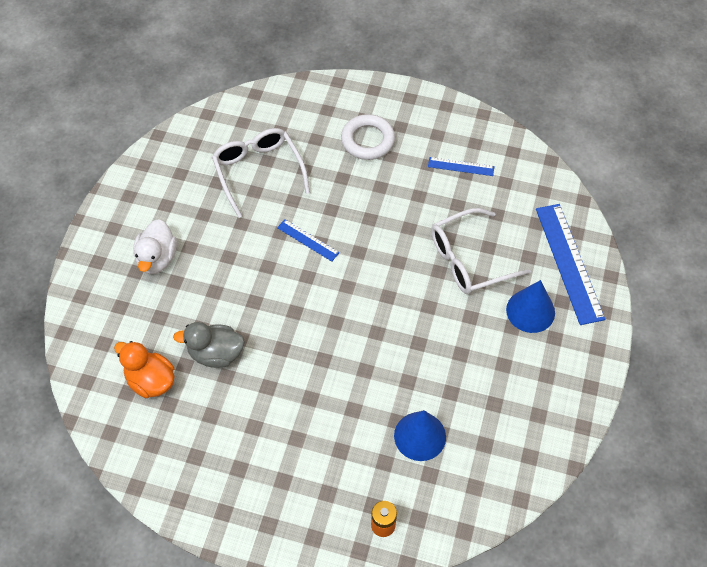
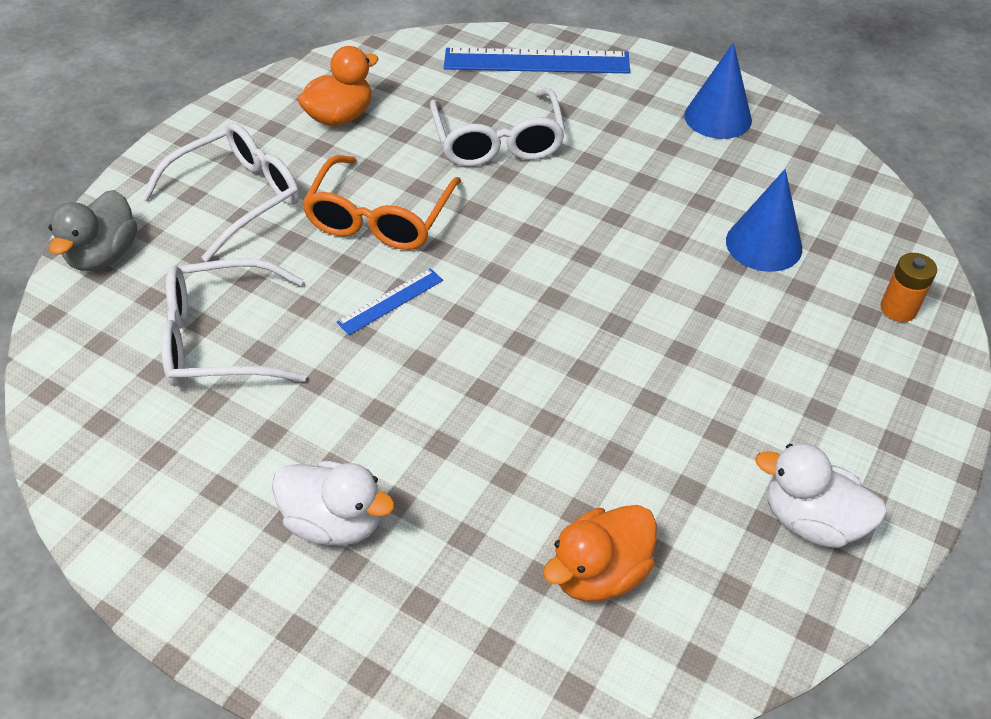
camera: 75 degrees left, 10 degrees down
grey duck [173,322,245,368] -> grey duck moved to [48,190,137,271]
white ring [341,114,395,160] -> white glasses [141,123,300,262]
blue ruler [428,157,494,176] -> orange duck [297,46,379,126]
blue cone [506,280,555,333] -> blue cone moved to [684,42,752,139]
none -> orange glasses [302,155,461,250]
none -> white duck [755,444,887,548]

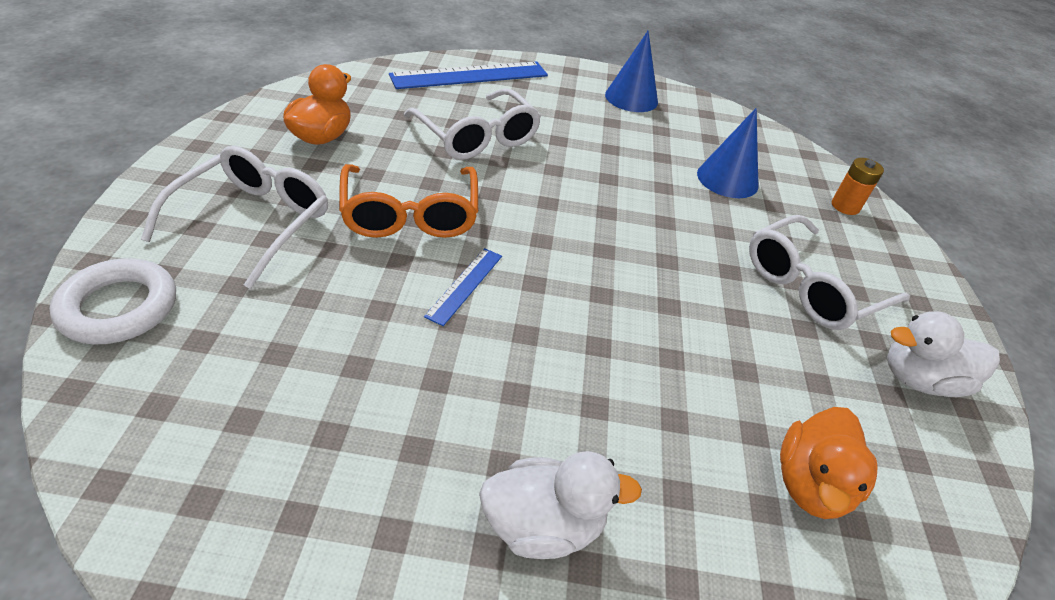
camera: 30 degrees left, 5 degrees down
grey duck [48,190,137,271] -> white ring [49,258,176,345]
white glasses [161,258,306,387] -> white glasses moved to [749,215,910,330]

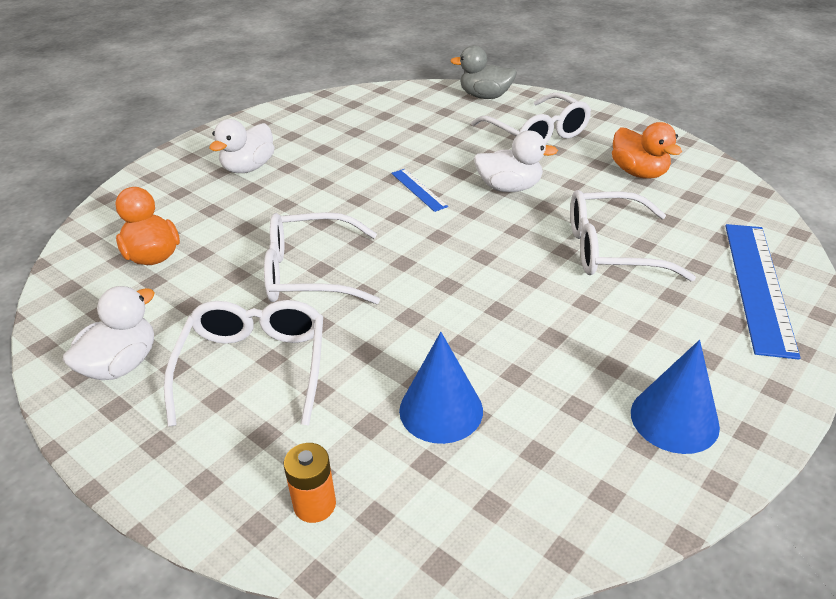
camera: 130 degrees right, 5 degrees down
white ring [49,258,176,345] -> grey duck [450,45,517,99]
orange glasses [339,164,478,238] -> white duck [474,131,558,192]
none -> white glasses [264,212,380,304]

